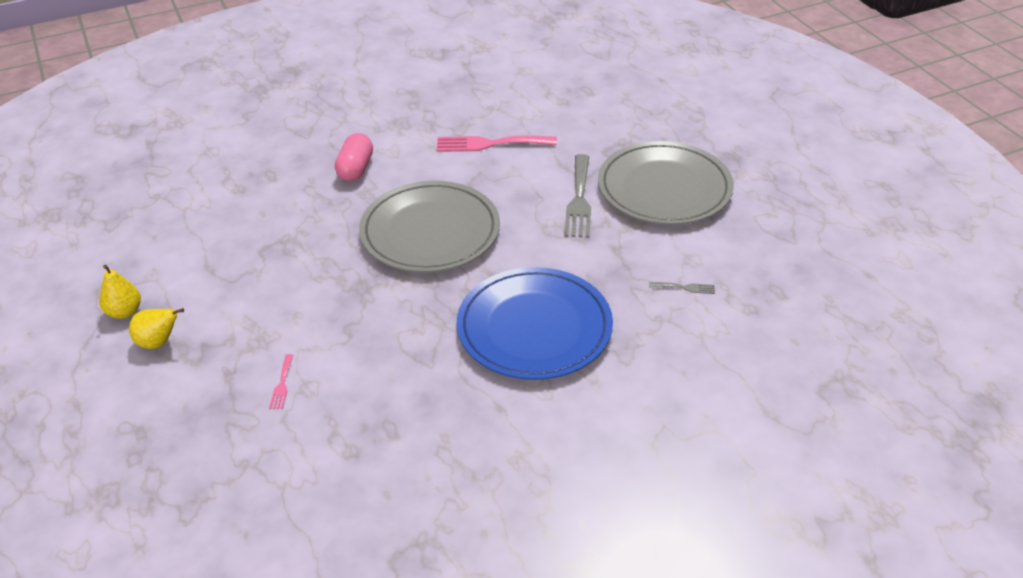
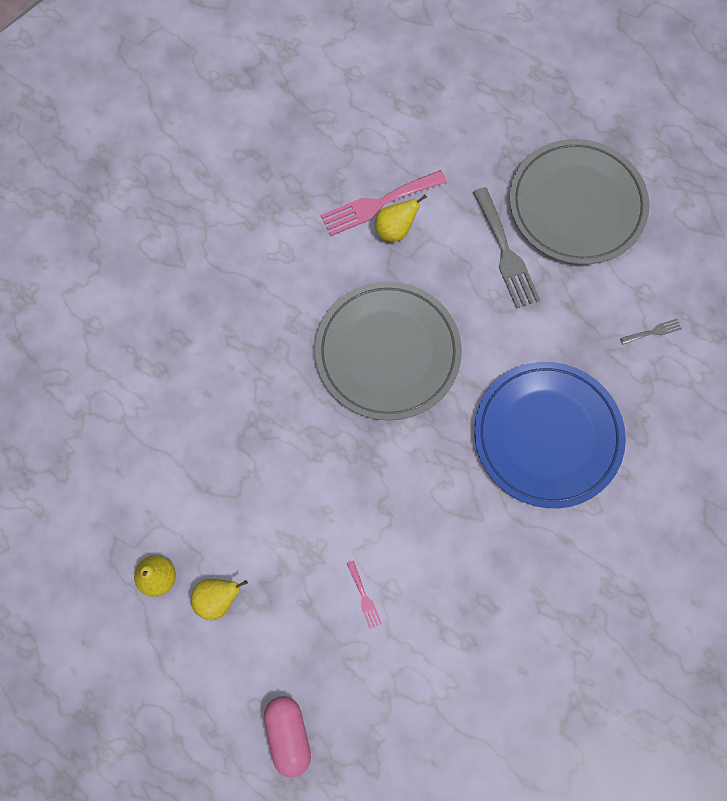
camera: 25 degrees left, 30 degrees up
pink capsule [335,133,373,181] -> pink capsule moved to [264,696,311,778]
none -> yellow pear [375,195,427,242]

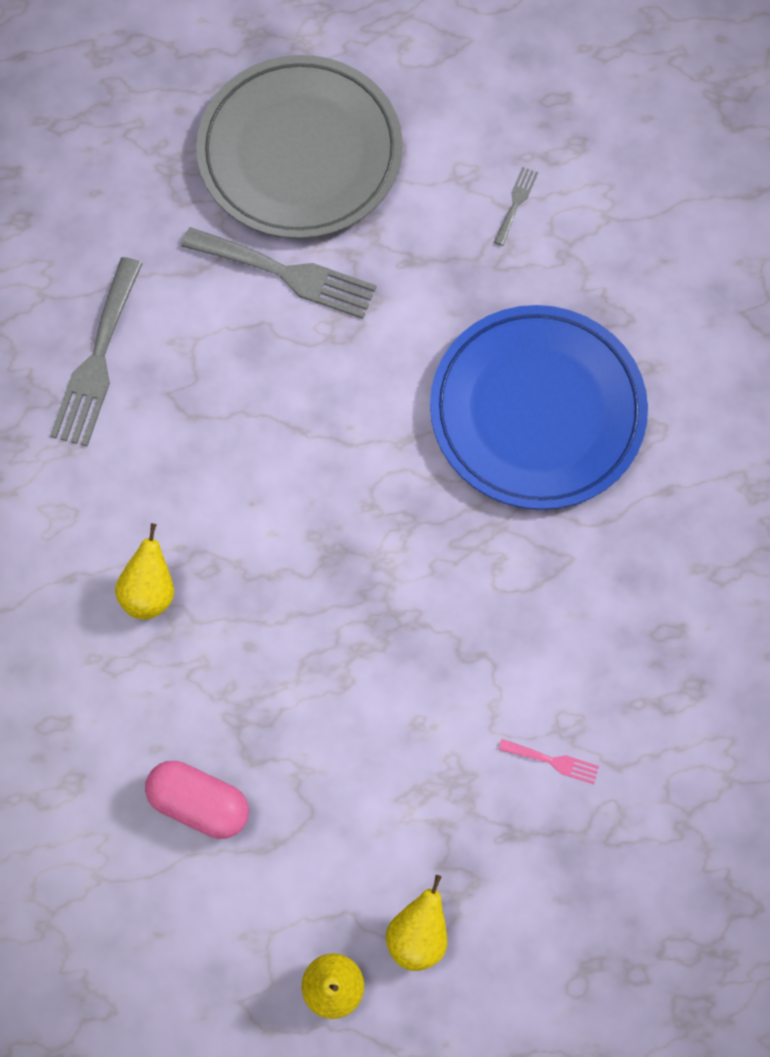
camera: 50 degrees left, 0 degrees up
pink capsule [264,696,311,778] -> pink capsule moved to [145,761,249,839]
grey plate [315,282,462,420] -> none
pink fork [321,170,447,236] -> grey fork [50,257,143,446]
yellow pear [375,195,427,242] -> yellow pear moved to [115,523,174,619]

